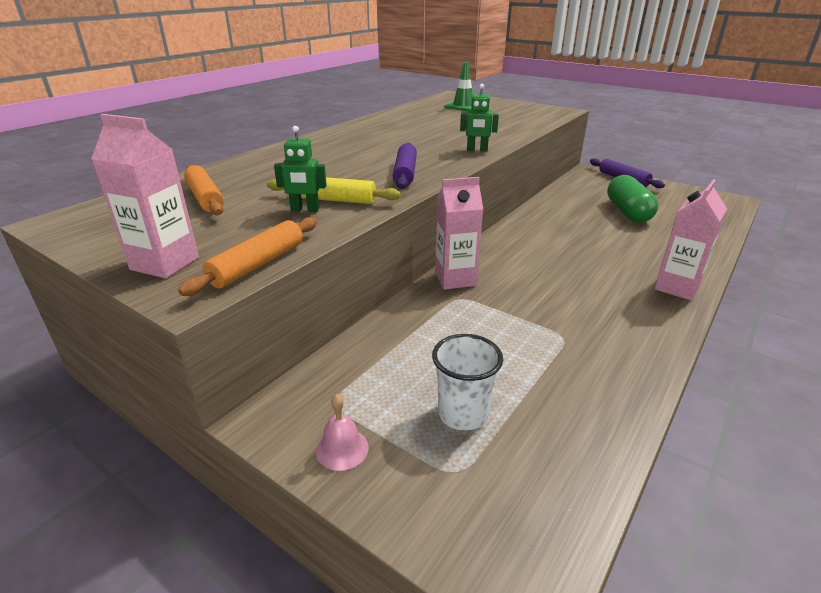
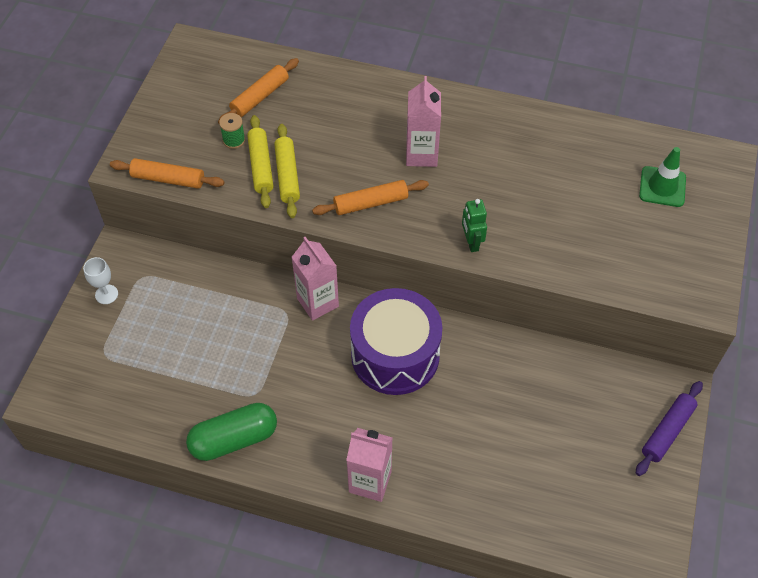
camera: 70 degrees right, 25 degrees up
pink carton [91,114,199,278] -> pink carton moved to [406,76,441,167]
green robot [274,126,327,212] -> yellow rolling pin [247,115,274,208]
pink bell [316,394,369,471] -> white goblet [83,257,118,304]
purple rolling pin [393,143,417,189] -> orange rolling pin [312,180,429,215]
white cup [432,334,503,430] -> none
green capsule [607,175,658,223] -> green capsule moved to [186,403,277,461]
none -> green spool [219,113,245,149]
none -> purple drum [350,288,442,395]

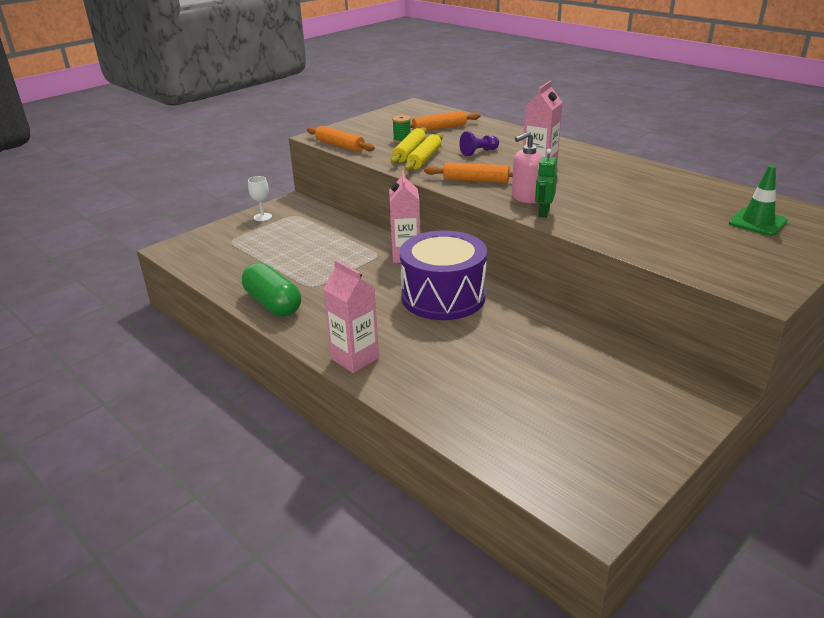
camera: 30 degrees right, 25 degrees down
green capsule [186,403,277,461] -> green capsule turned 45 degrees clockwise [242,262,301,317]
purple rolling pin [636,381,703,476] -> none
none -> purple pawn [459,131,499,156]
none -> pink soap dispenser [512,132,543,203]

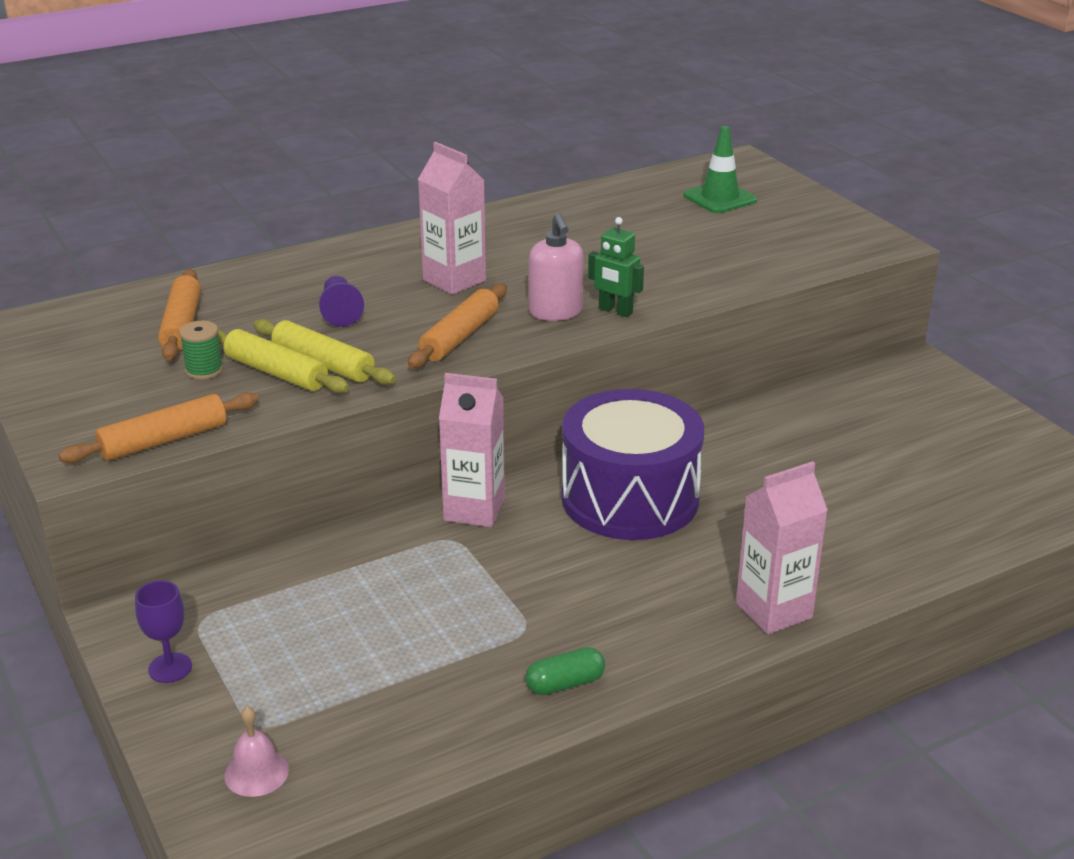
camera: 75 degrees left, 0 degrees up
green capsule [242,262,301,317] -> green capsule [525,647,605,695], size x0.52
white goblet [248,176,272,221] -> purple goblet [135,580,192,683]
none -> pink bell [224,706,289,797]

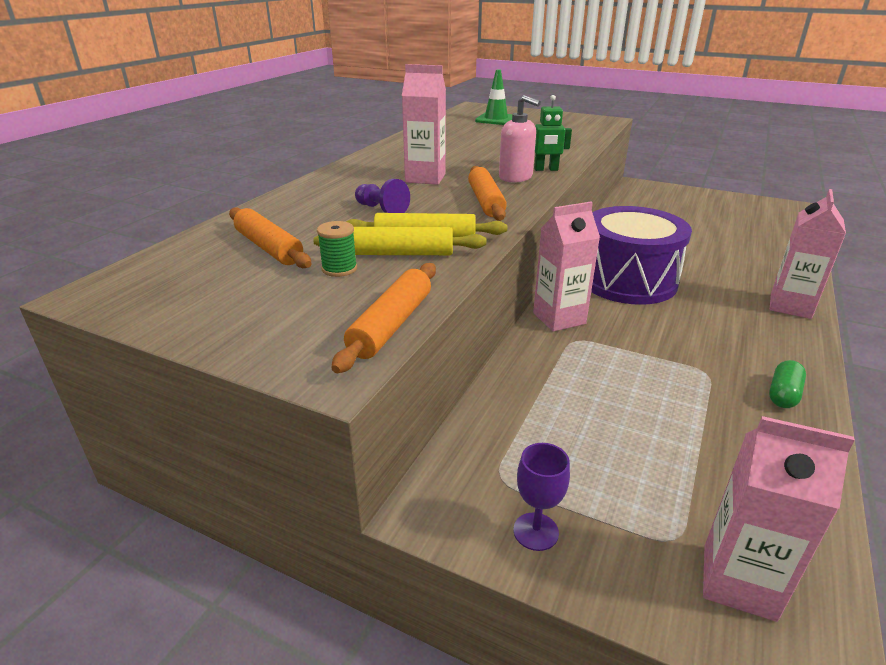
camera: 35 degrees left, 0 degrees up
pink bell [224,706,289,797] -> pink carton [703,416,855,622]

